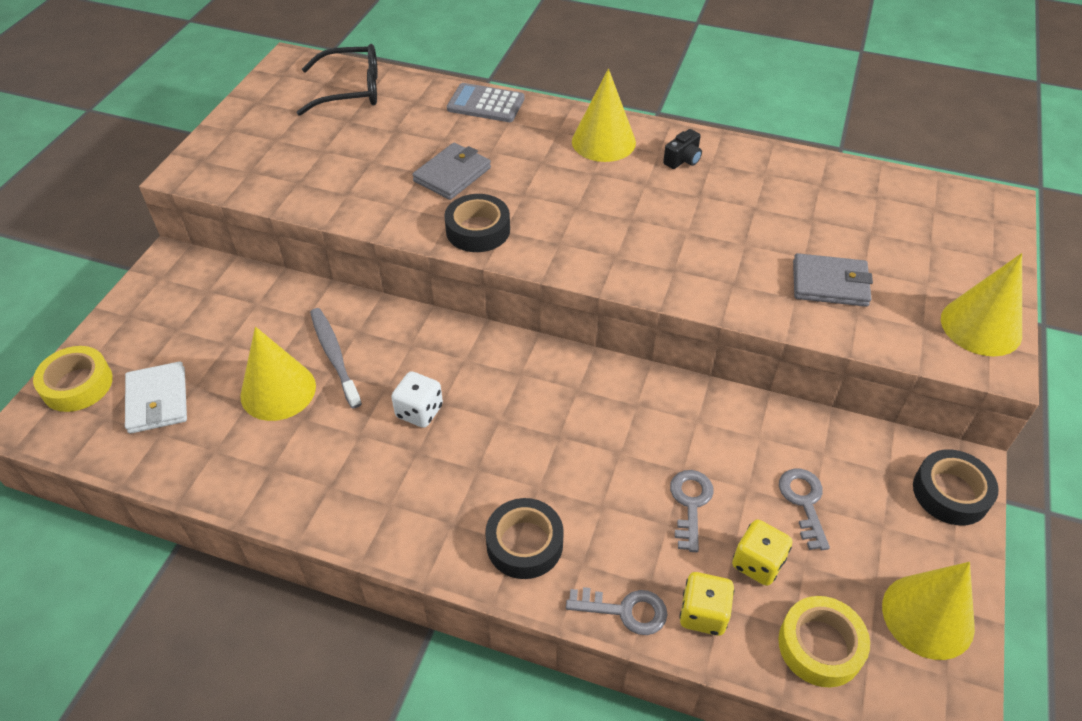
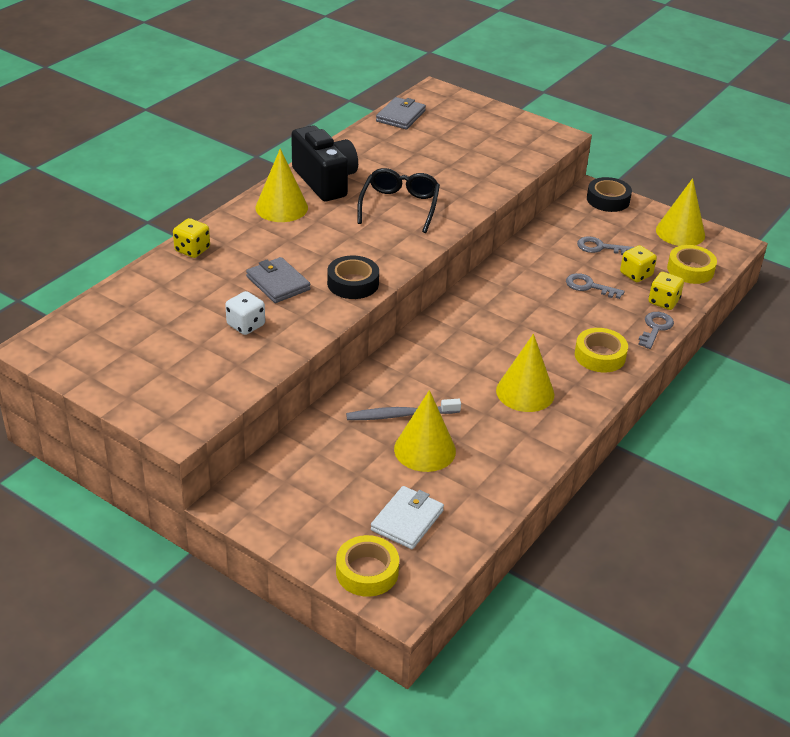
camera: 75 degrees left, 10 degrees down
white wallet [125,361,187,434] -> white wallet turned 60 degrees counterclockwise [371,486,444,549]
black glasses [297,44,378,116] -> black glasses moved to [357,168,440,233]
white dice [391,371,443,428] -> white dice moved to [225,291,265,335]
grey calculator [447,83,525,122] -> yellow dice [173,218,210,258]
black tape [485,498,564,579] -> yellow tape [575,328,628,372]
black camera [663,129,702,169] -> black camera [291,125,358,202], size x2.44
grey wallet [793,253,873,307] -> grey wallet moved to [376,97,426,129]
yellow cone [941,253,1022,356] -> yellow cone moved to [496,334,555,412]

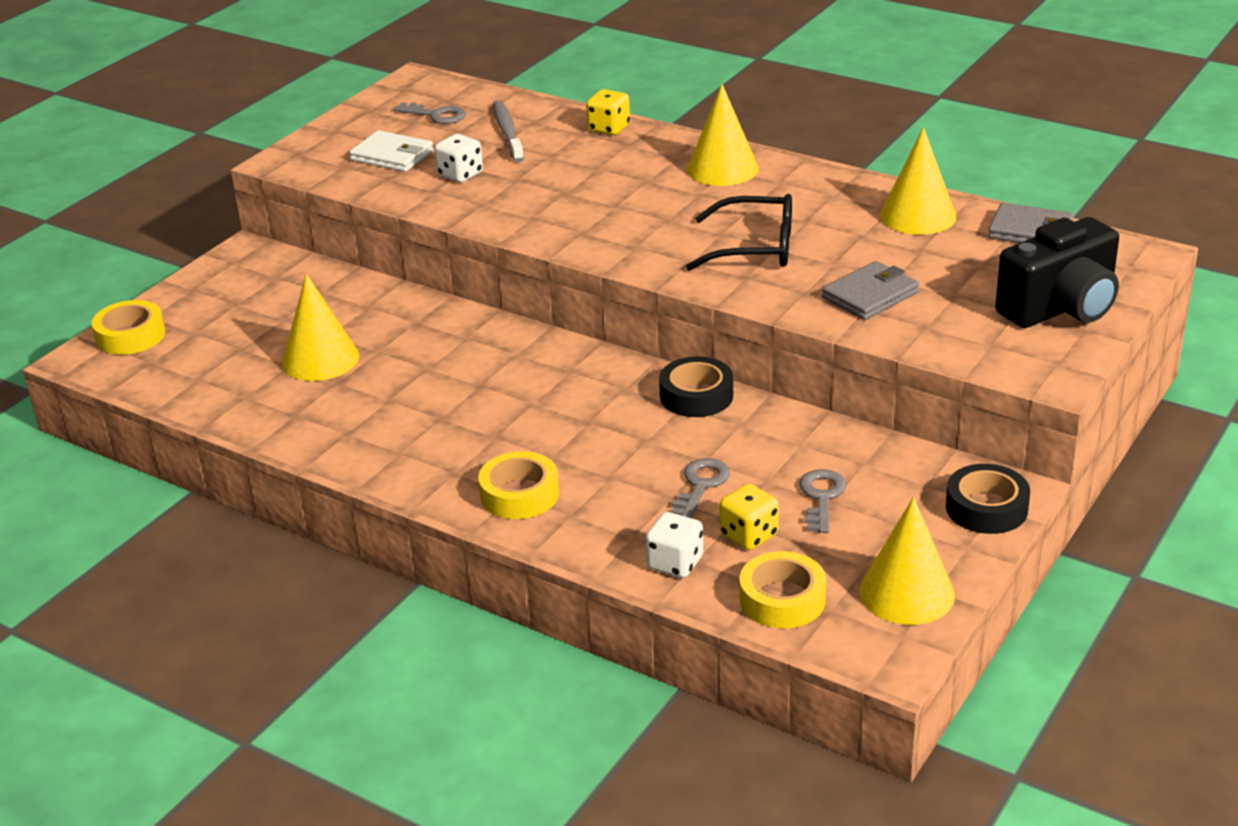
camera: 90 degrees right, 5 degrees down
grey wallet [246,257,311,303] -> grey wallet moved to [822,261,919,320]
black camera [291,125,358,202] -> black camera moved to [995,217,1119,328]
black tape [327,256,379,299] -> black tape moved to [659,357,733,417]
grey toothbrush [346,399,461,420] -> grey toothbrush moved to [493,100,524,162]
white wallet [371,486,444,549] -> white wallet moved to [350,130,433,172]
yellow cone [496,334,555,412] -> yellow cone moved to [880,127,956,235]
grey key [638,312,674,349] -> grey key moved to [394,102,466,124]
yellow dice [648,272,684,310] -> white dice [645,512,703,578]

